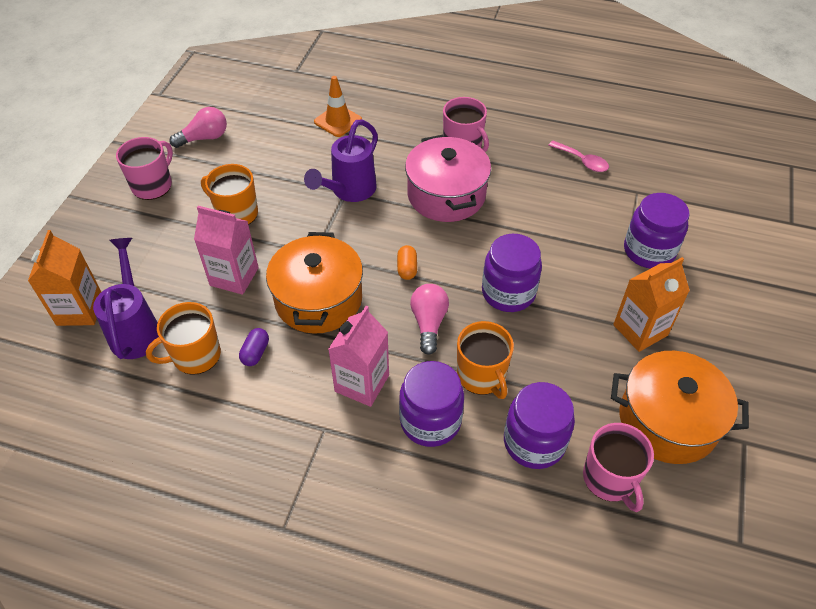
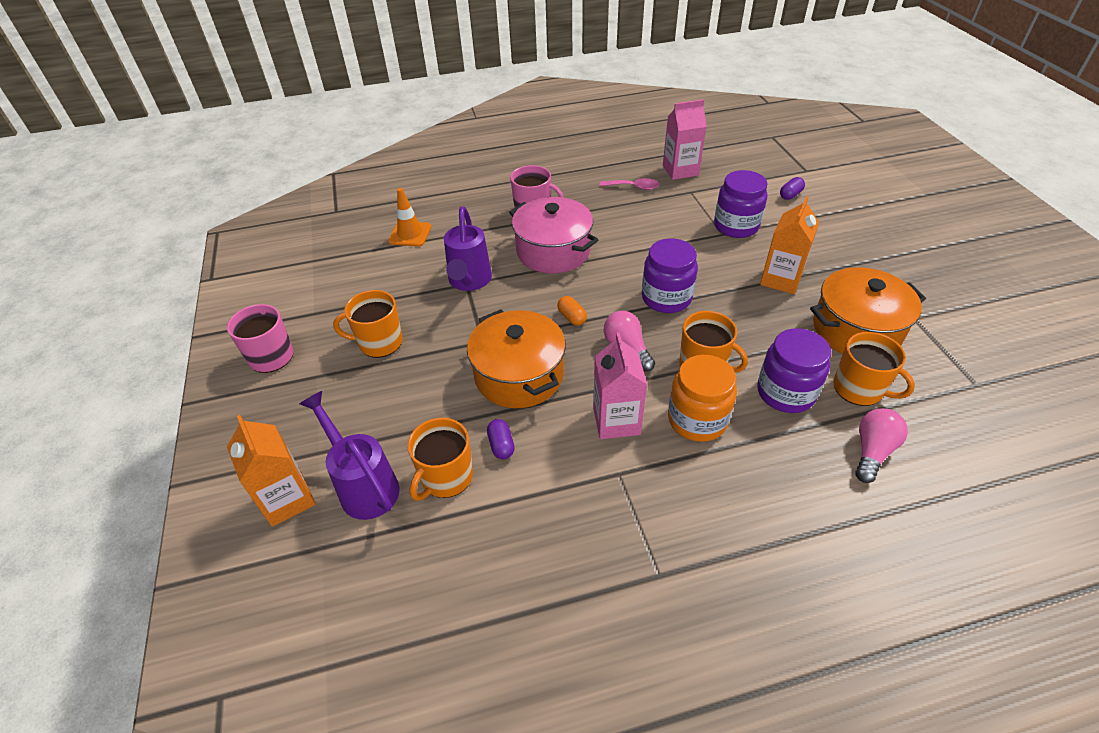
camera: 30 degrees left, 5 degrees down
pink light bulb [169,107,227,148] -> pink light bulb moved to [855,408,908,483]
pink carton [194,206,259,295] -> pink carton moved to [663,99,707,180]
purple jar [399,361,464,447] -> orange jar [668,355,737,442]
pink mug [583,423,654,512] -> orange mug [833,332,915,406]
none -> purple capsule [780,177,805,200]

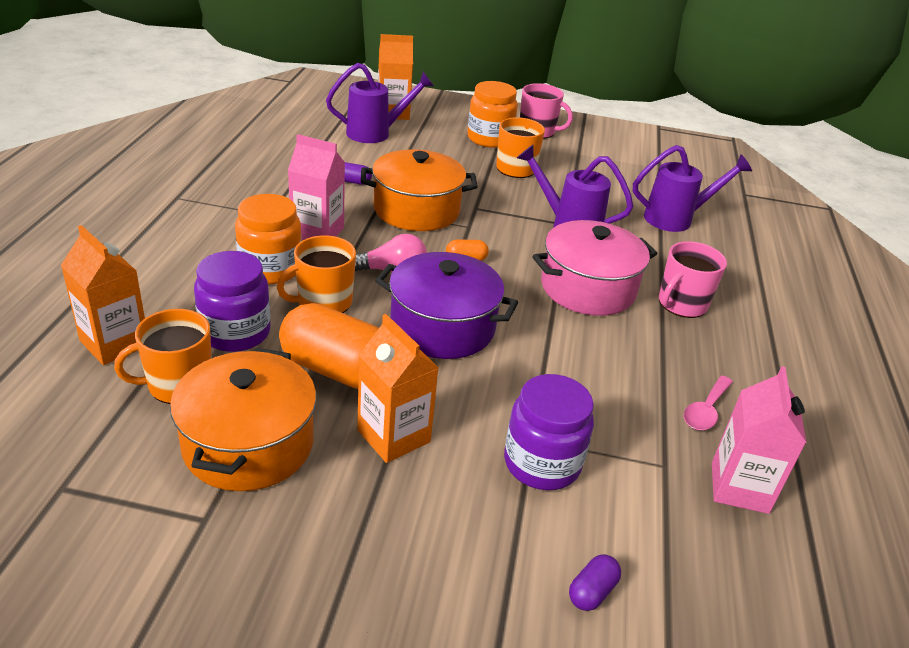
camera: 110 degrees right, 10 degrees down
orange traffic cone [388,188,432,247] -> purple watering can [633,145,752,232]
orange mug [407,418,473,501] -> none
purple jar [642,239,698,313] -> purple pot [375,252,518,359]
purple capsule [780,177,805,200] -> purple capsule turned 60 degrees clockwise [569,554,621,611]
pink light bulb [855,408,908,483] -> orange carton [61,225,145,365]
none -> orange capsule [279,303,379,389]
none -> orange jar [468,81,518,148]

